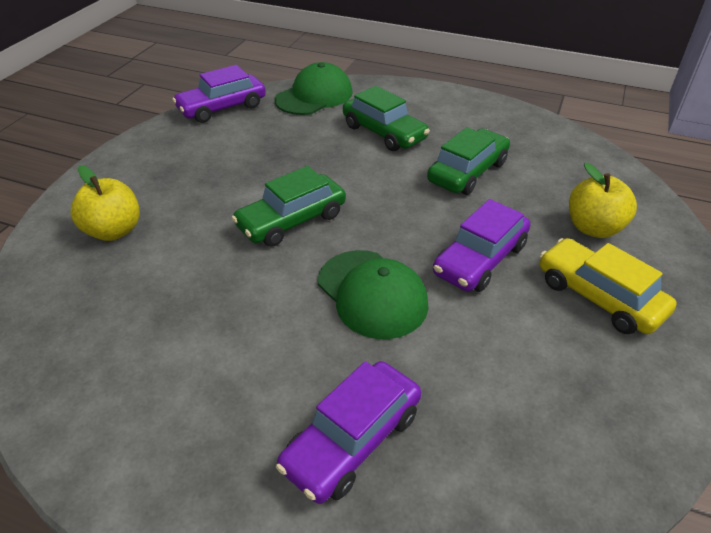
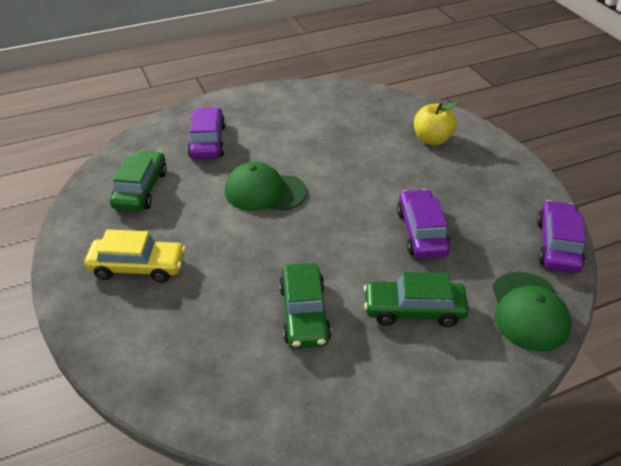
camera: 135 degrees right, 0 degrees up
green car [232,166,346,247] -> green car moved to [110,150,167,212]
purple car [433,199,530,292] -> purple car moved to [397,189,451,259]
yellow apple [569,163,637,238] -> none

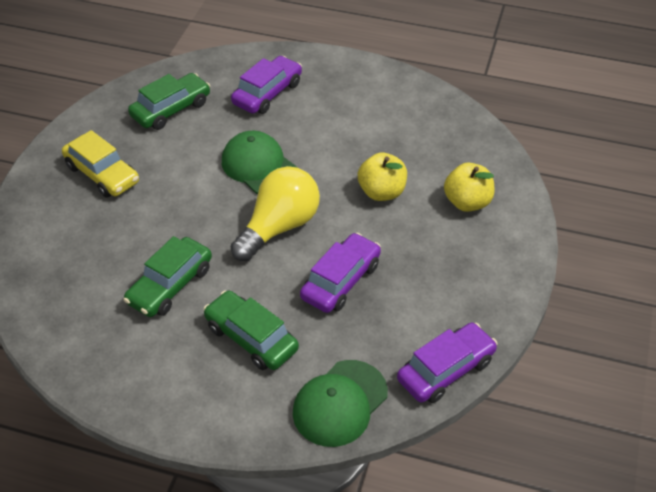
camera: 40 degrees right, 5 degrees up
none -> yellow light bulb [230,166,320,261]
none -> yellow apple [358,152,407,201]

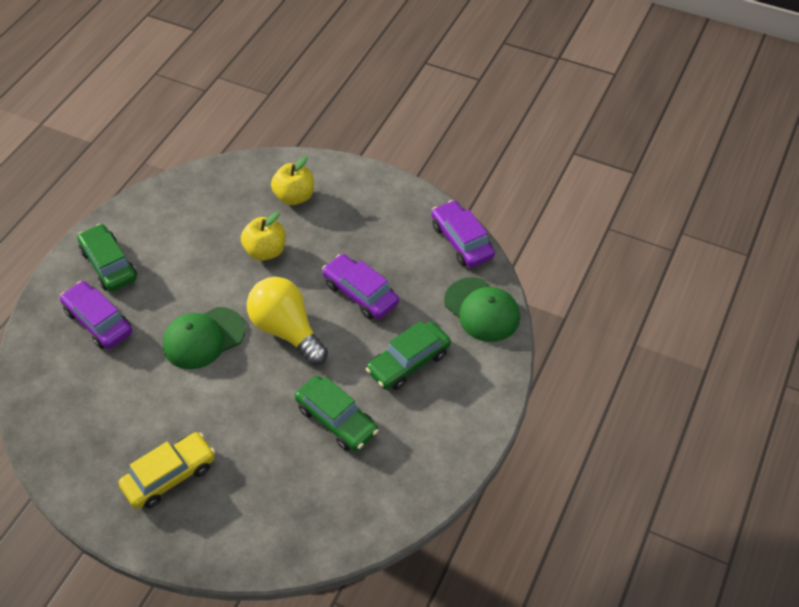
camera: 80 degrees left, 5 degrees up
green car [128,73,210,130] -> green car moved to [77,224,137,292]

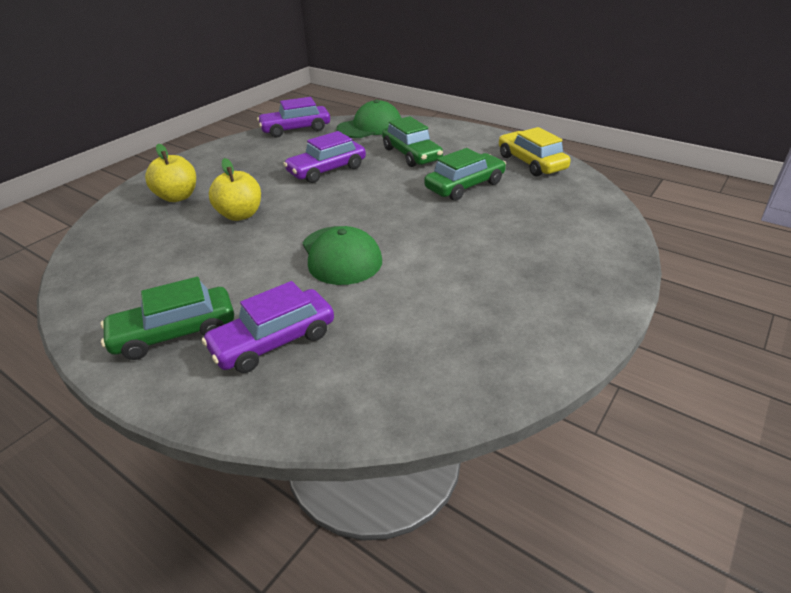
camera: 80 degrees left, 15 degrees down
yellow car [119,432,215,509] -> yellow car moved to [499,127,571,176]
yellow light bulb [247,277,328,365] -> none

